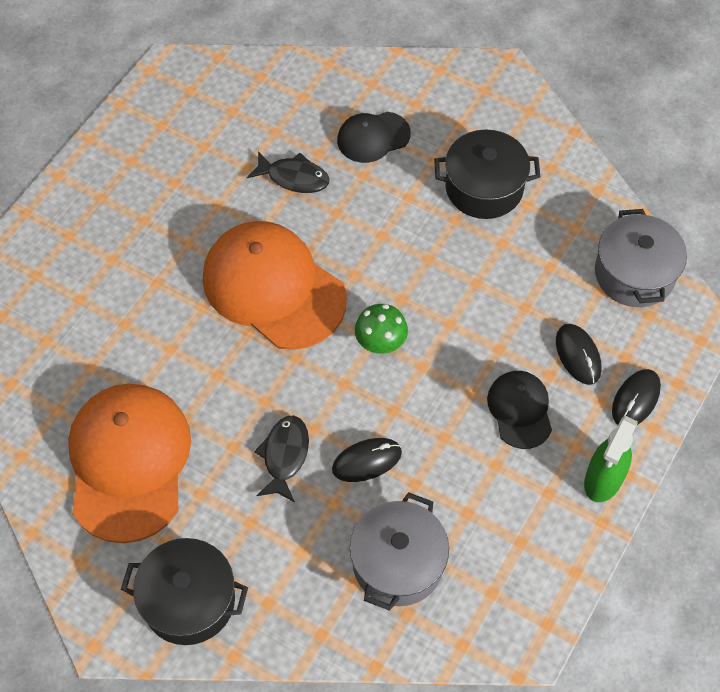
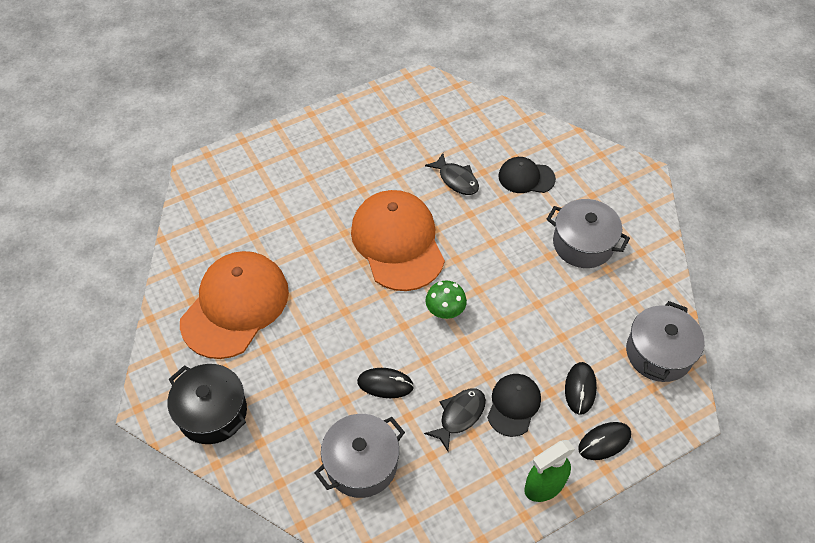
camera: 30 degrees right, 5 degrees down
black fish [254,415,309,502] -> black fish moved to [424,388,486,451]
black pot [434,130,540,219] -> grey pot [547,199,630,268]

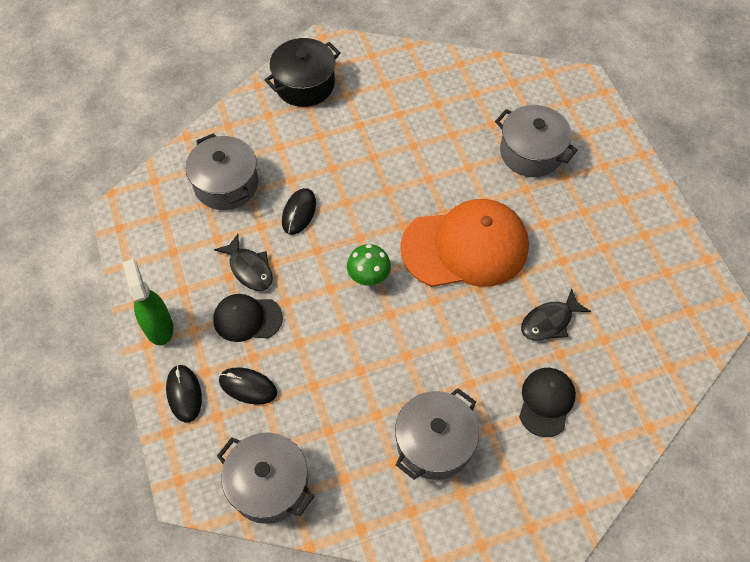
camera: 100 degrees right, 5 degrees up
orange cap [180,251,289,359] -> none
black cap [487,374,541,437] -> black cap turned 150 degrees clockwise [213,294,283,342]
none -> grey pot [495,105,578,177]

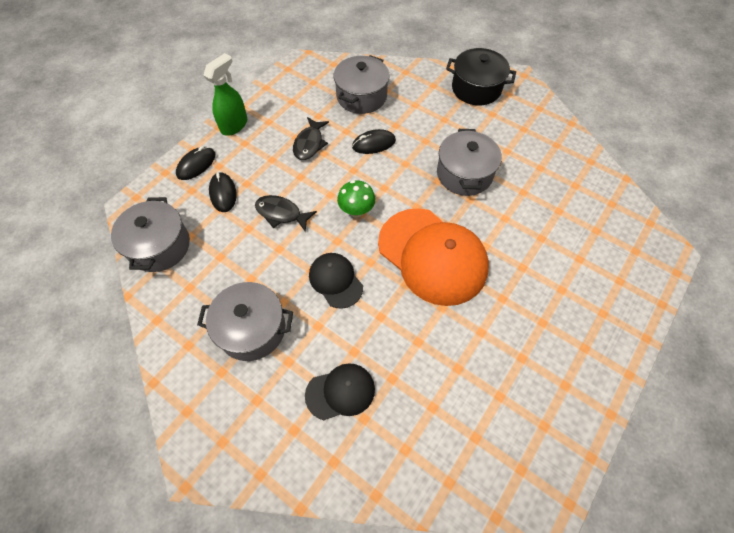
camera: 55 degrees right, 0 degrees up
black cap [213,294,283,342] -> black cap moved to [309,253,363,309]
grey pot [495,105,578,177] -> grey pot moved to [437,129,502,196]
black fish [521,289,591,340] -> black fish moved to [255,195,317,232]

